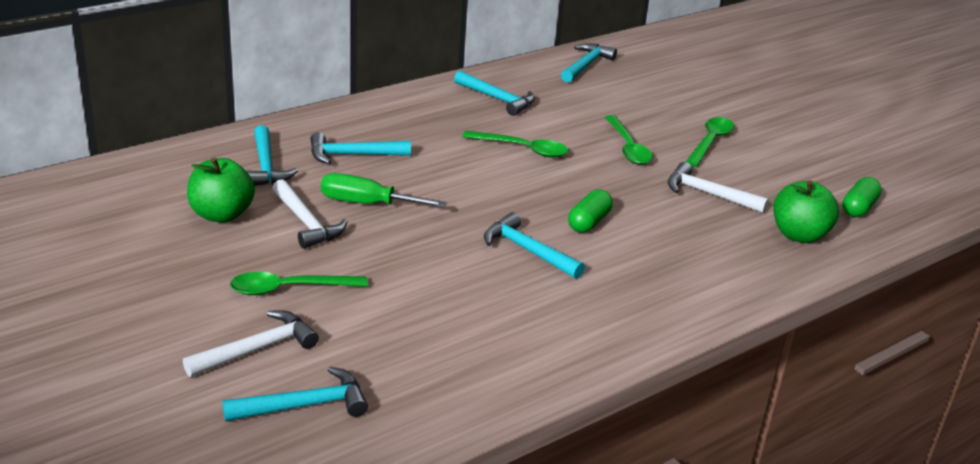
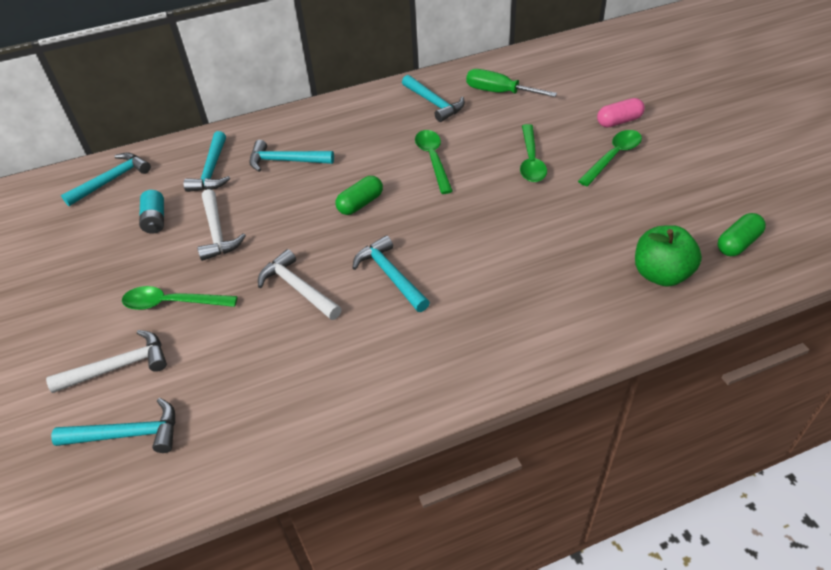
camera: 20 degrees right, 15 degrees up
green apple [187,157,255,222] -> turquoise battery [139,190,164,234]
green screwdriver [321,173,447,207] -> green screwdriver moved to [466,69,557,97]
green spoon [462,131,568,158] -> green spoon turned 135 degrees counterclockwise [415,130,453,194]
turquoise hammer [561,43,617,82] -> turquoise hammer moved to [61,152,151,206]
green capsule [568,189,613,233] -> green capsule moved to [335,176,383,215]
white hammer [668,162,769,213] -> white hammer moved to [258,249,342,320]
none -> pink capsule [597,98,645,127]

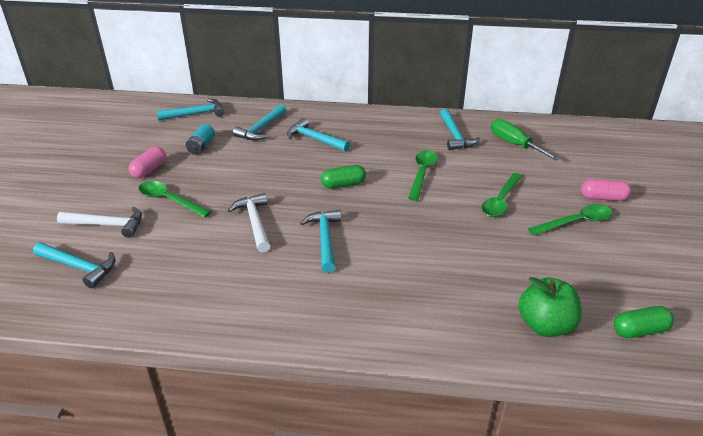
camera: 25 degrees right, 10 degrees down
white hammer [197,189,246,261] -> none
none -> pink capsule [129,147,166,178]

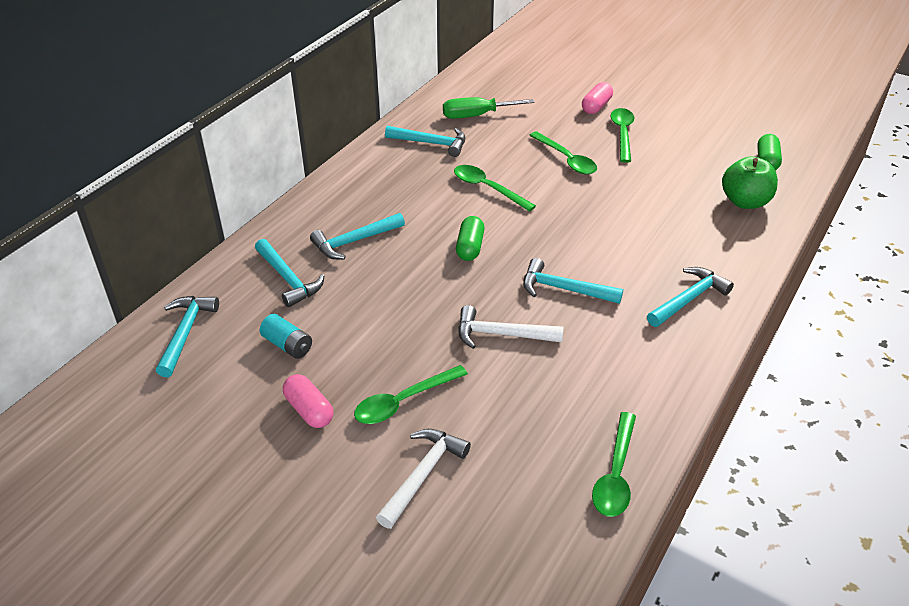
camera: 65 degrees left, 5 degrees up
turquoise hammer [33,242,115,288] -> turquoise hammer moved to [647,267,734,327]
none -> green spoon [592,412,636,517]

